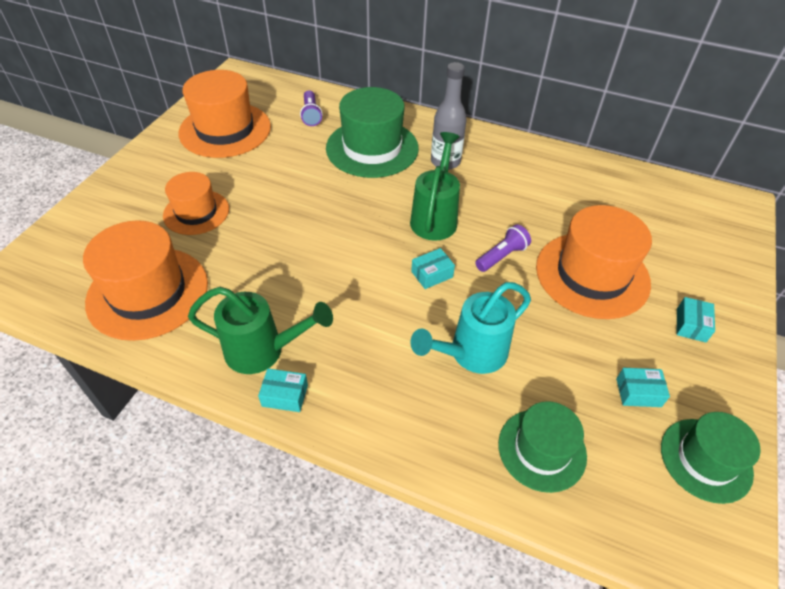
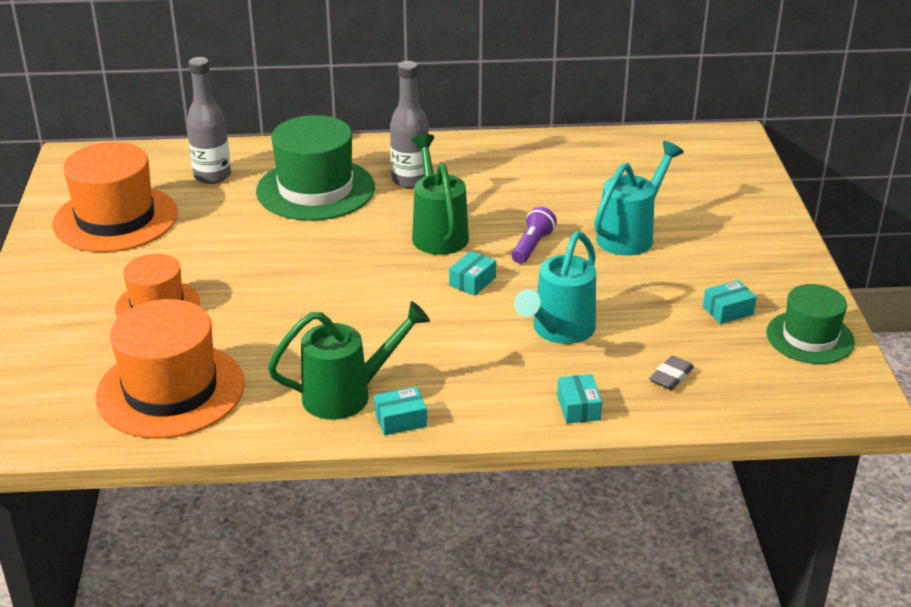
camera: 25 degrees left, 15 degrees down
purple flashlight [300,90,323,126] -> grey bottle [187,57,231,184]
green hat [498,401,587,493] -> grey eraser [649,356,694,390]
orange hat [536,205,652,319] -> turquoise watering can [594,141,684,256]
turquoise box [677,297,715,342] -> turquoise box moved to [557,374,602,424]

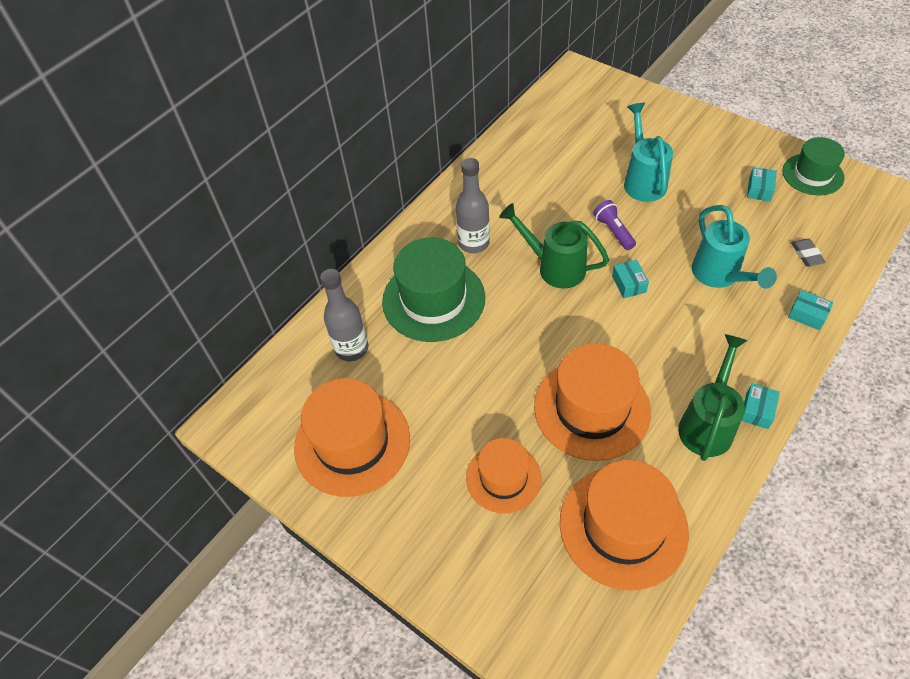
camera: 45 degrees left, 20 degrees up
none -> orange hat [534,343,651,461]

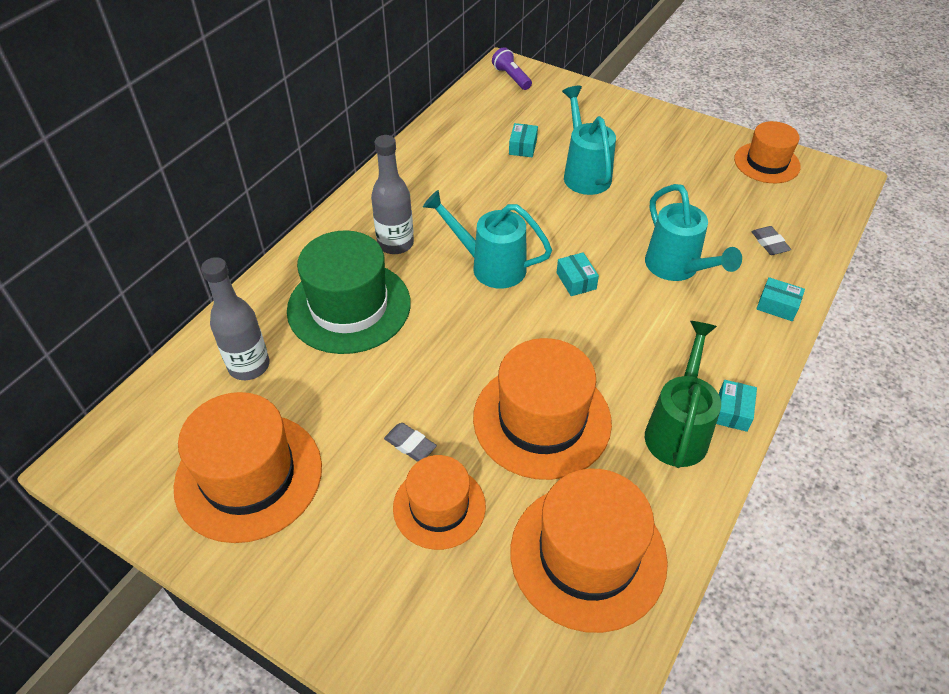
camera: 10 degrees left, 5 degrees down
green watering can [499,203,609,289] -> turquoise watering can [423,190,552,289]
purple flashlight [593,200,636,250] -> purple flashlight moved to [492,47,532,90]
turquoise box [747,167,777,201] -> turquoise box moved to [509,123,538,157]
green hat [782,137,845,195] -> orange hat [734,121,801,183]
none -> grey eraser [384,423,437,462]

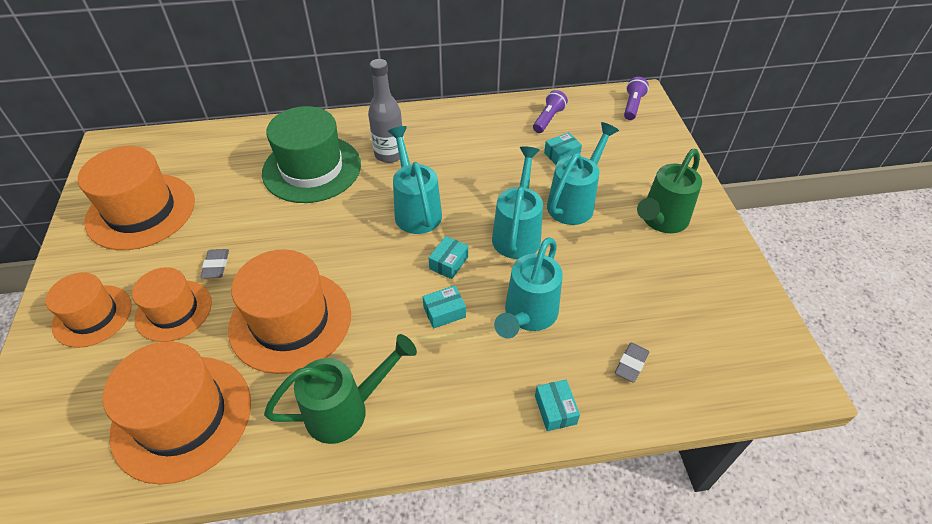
camera: 50 degrees right, 0 degrees up
grey bottle [201,257,270,380] -> none
turquoise box [716,380,757,432] -> turquoise box moved to [423,285,466,329]
orange hat [734,121,801,183] -> orange hat moved to [45,272,132,348]
none -> turquoise watering can [492,146,543,259]
none -> purple flashlight [533,90,568,133]
none -> green watering can [637,149,702,233]

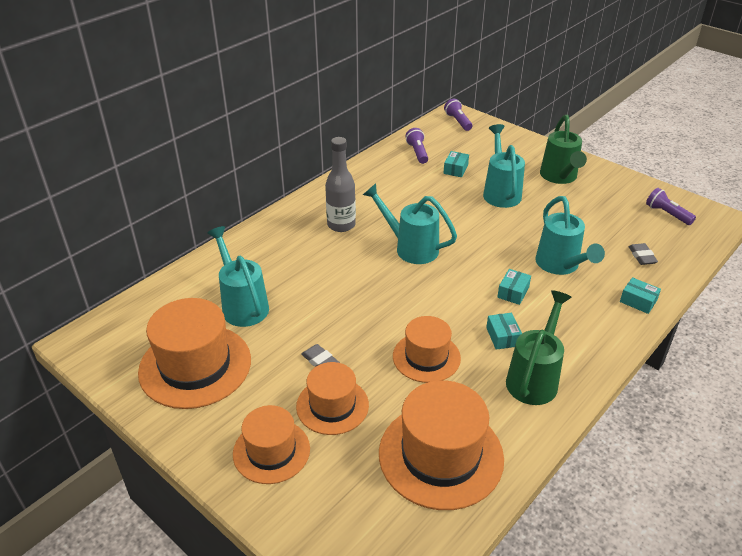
camera: 40 degrees left, 10 degrees down
orange hat [228,249,351,374] -> orange hat [393,316,461,383], size x0.62
green hat [262,106,361,203] -> none
turquoise box [429,236,468,279] -> turquoise box moved to [486,313,522,350]
turquoise watering can [492,146,543,259] -> turquoise watering can moved to [207,226,269,327]
none -> purple flashlight [646,188,696,225]

